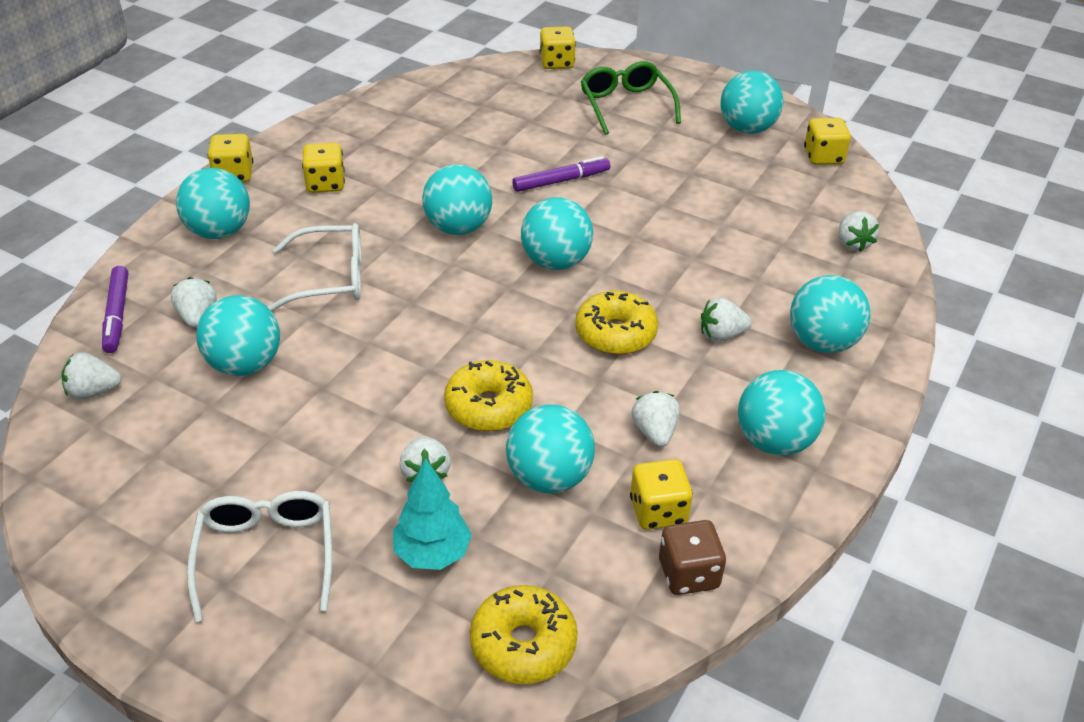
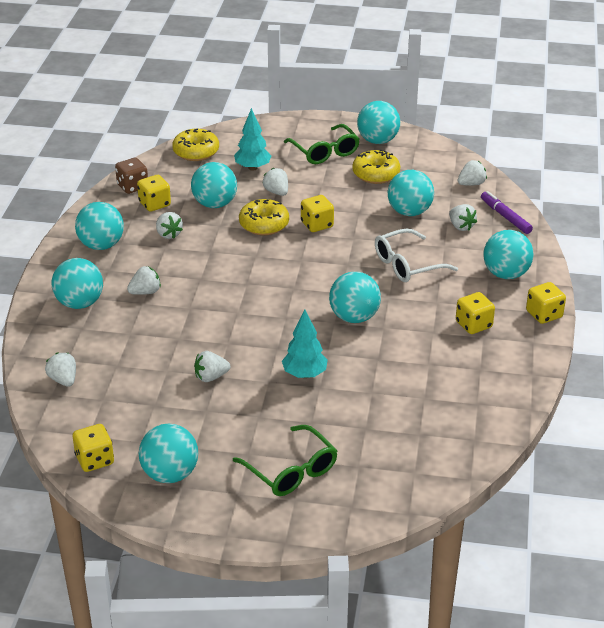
camera: 160 degrees right, 5 degrees down
white glasses [187,491,332,622] -> green glasses [284,124,360,164]
purple marker [512,156,610,192] -> turquoise tree [282,310,328,378]
turquoise ball [521,197,593,270] -> turquoise ball moved to [357,101,400,144]
yellow dice [540,26,576,69] -> yellow dice moved to [301,195,334,232]
yellow donut [575,291,658,355] -> yellow donut moved to [352,149,400,184]
none -> white strawberry [194,351,231,382]

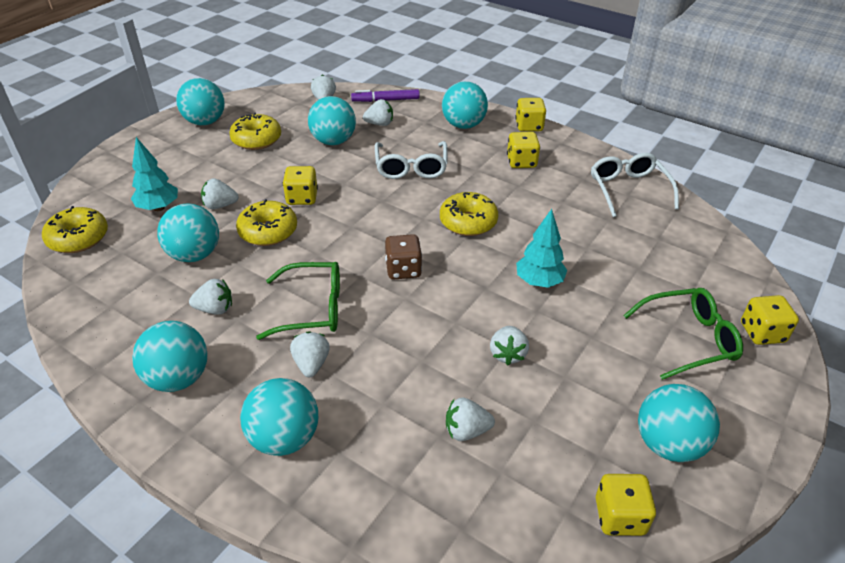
camera: 65 degrees left, 5 degrees up
white strawberry [45,353,76,387] -> white strawberry moved to [446,397,495,441]
brown dice [115,158,148,194] -> brown dice moved to [385,234,422,279]
yellow dice [137,175,171,211] -> yellow dice moved to [741,295,799,345]
green glasses [284,124,360,164] -> green glasses moved to [256,262,340,340]
turquoise ball [329,272,381,323] -> yellow donut [440,192,498,236]
none -> white glasses [591,153,679,217]

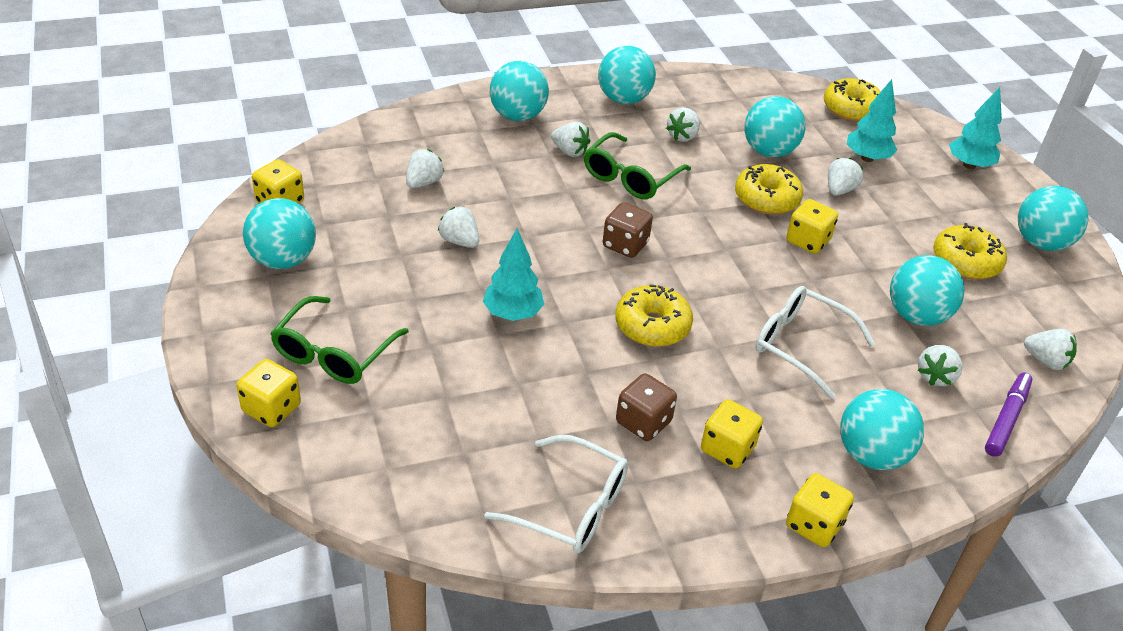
camera: 125 degrees right, 0 degrees up
none -> brown dice [616,373,677,441]
none -> turquoise tree [949,87,1002,169]

